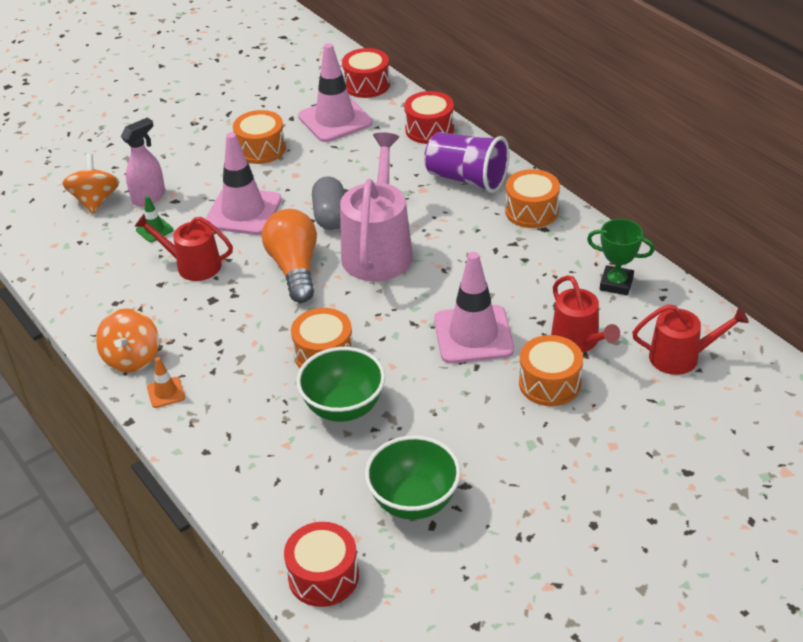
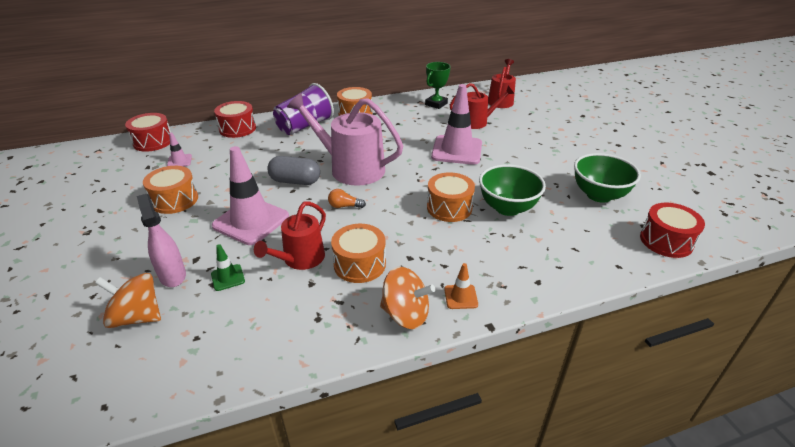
camera: 75 degrees left, 5 degrees down
orange light bulb [262,209,317,303] -> orange light bulb [328,189,366,208], size x0.43
pink traffic cone [298,43,372,142] -> pink traffic cone [167,133,192,167], size x0.45
orange drum [519,335,583,406] -> orange drum moved to [331,224,386,283]

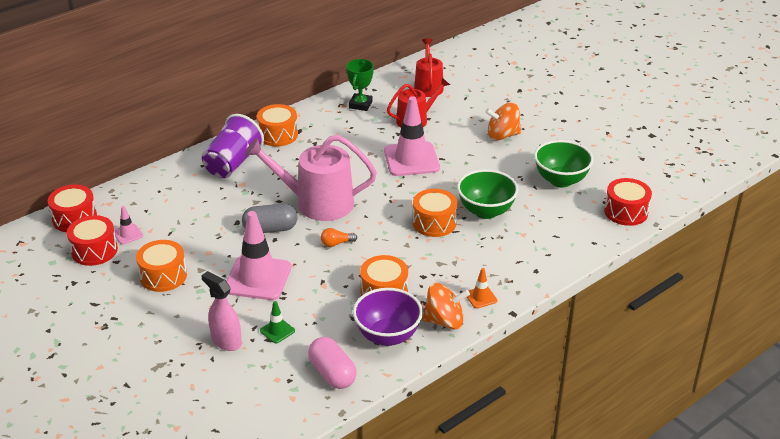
camera: 20 degrees left, 0 degrees up
orange spinning top [95,273,161,328] -> orange spinning top moved to [485,103,521,141]
red drum [214,101,256,138] -> red drum moved to [67,215,118,266]
red watering can [254,201,326,270] -> none
none -> pink capsule [308,337,357,389]
none -> purple bowl [353,288,423,346]

